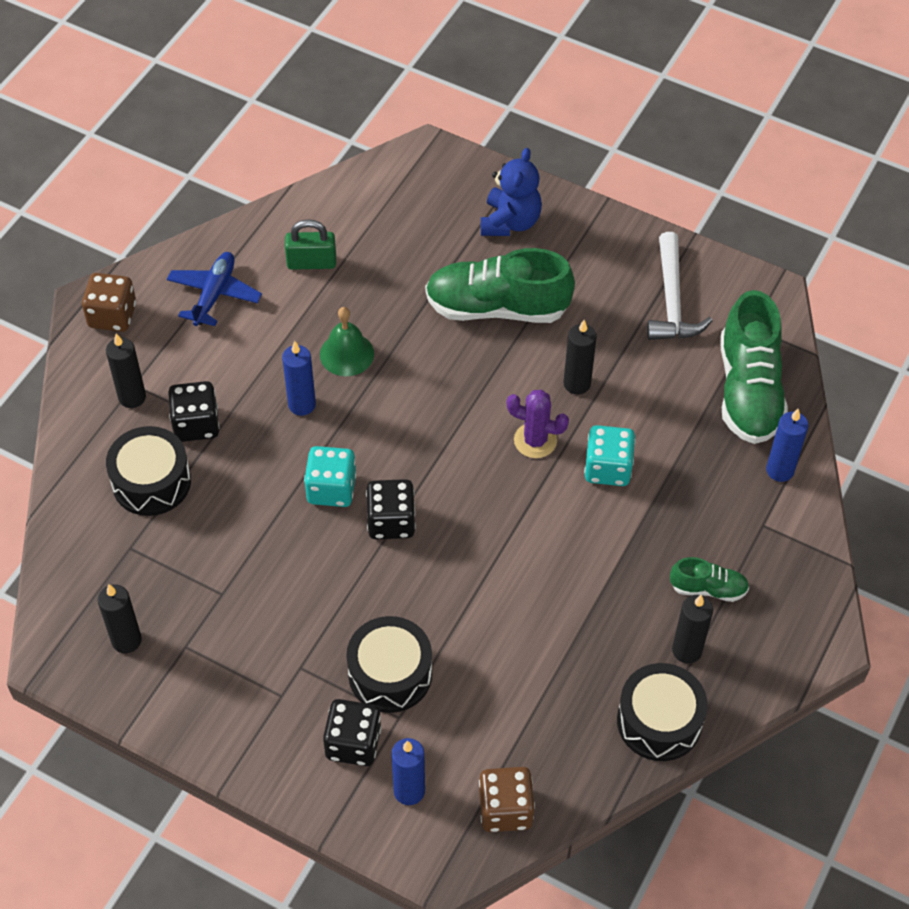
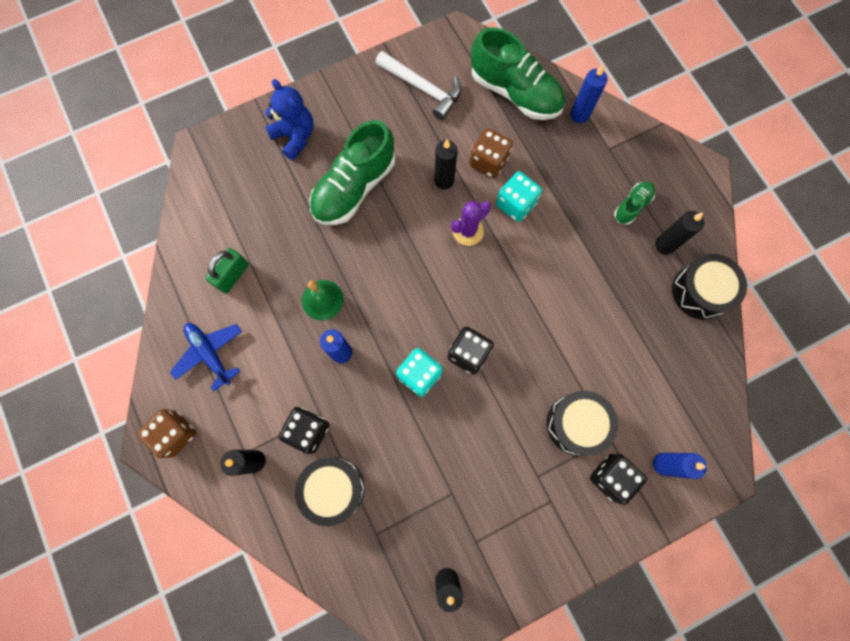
camera: 55 degrees left, 20 degrees up
brown dice [479,767,535,832] -> brown dice moved to [470,128,513,178]

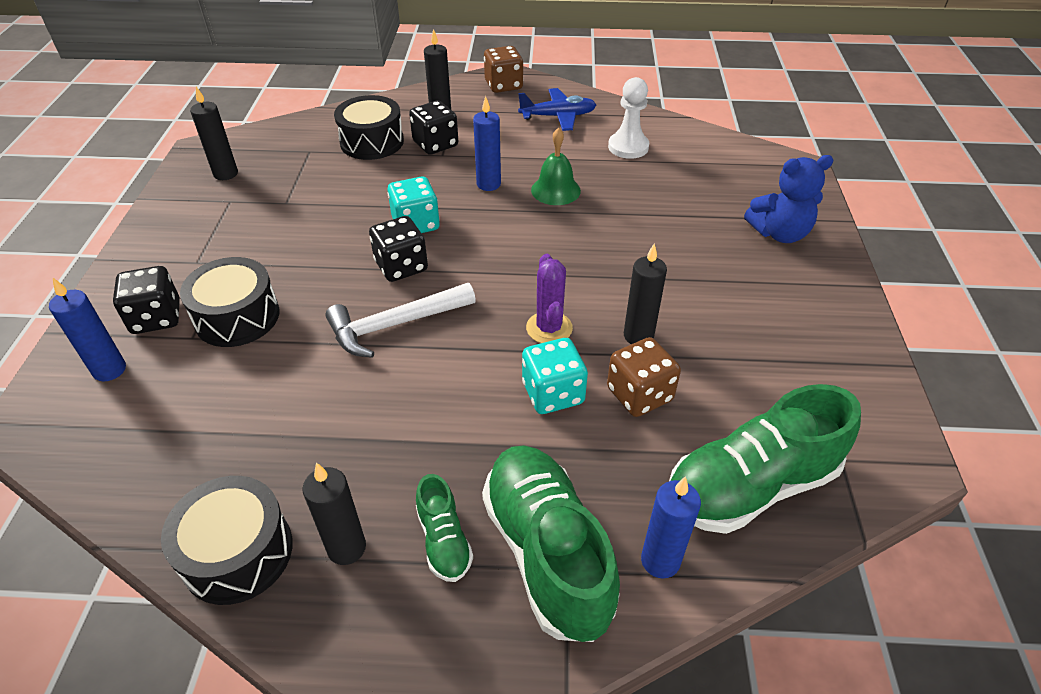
camera: 120 degrees right, 30 degrees down
green padlock [206,248,249,293] -> white pawn [608,77,649,159]
green shoe [309,120,395,225] -> green shoe moved to [482,445,620,642]
white hammer [375,51,462,120] -> white hammer moved to [325,283,476,358]

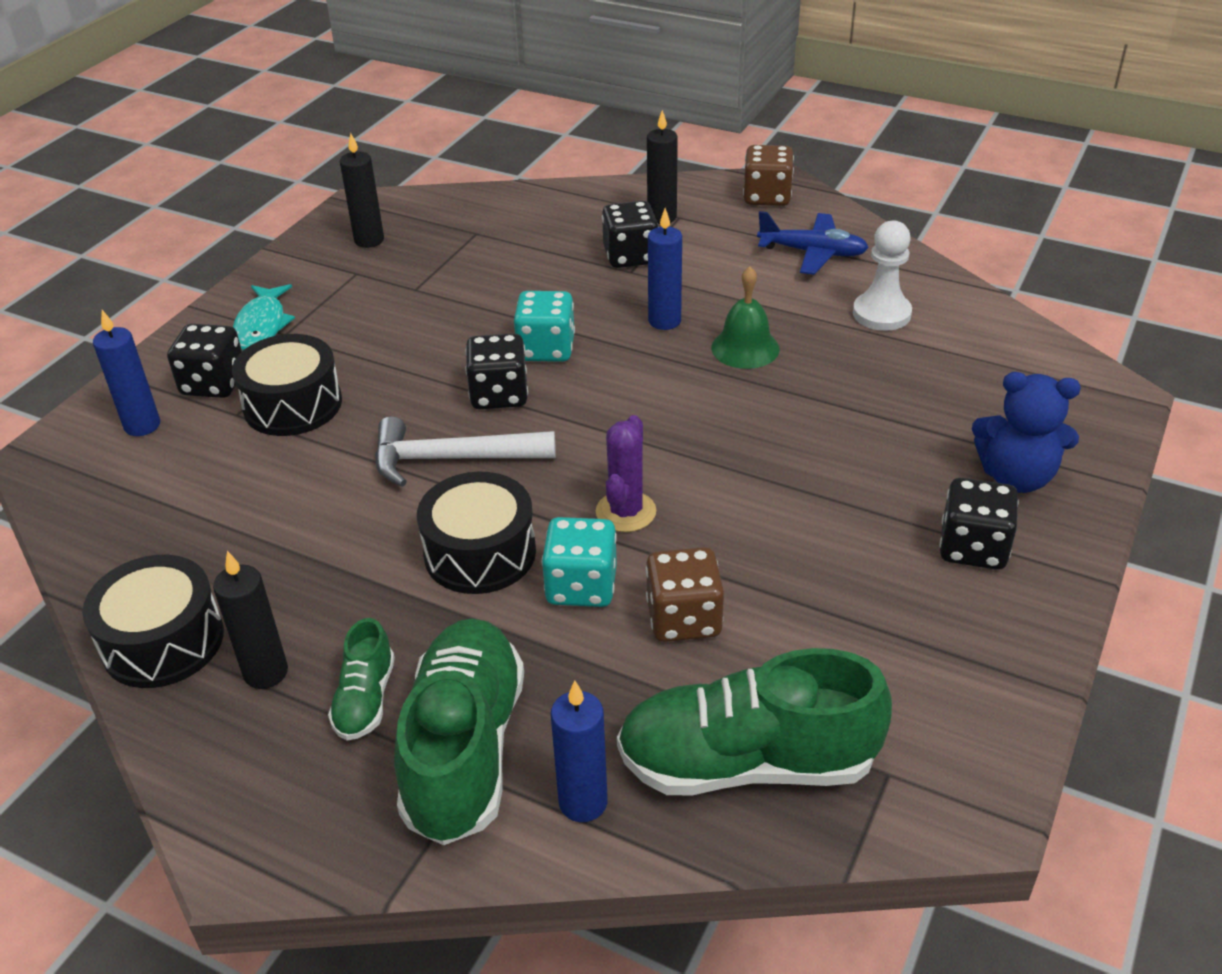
camera: 25 degrees right, 5 degrees down
black drum [334,95,404,160] -> black drum moved to [417,472,536,594]
black candle [624,243,667,344] -> none
none -> turquoise fish [233,284,295,350]
none -> black dice [940,478,1019,570]

